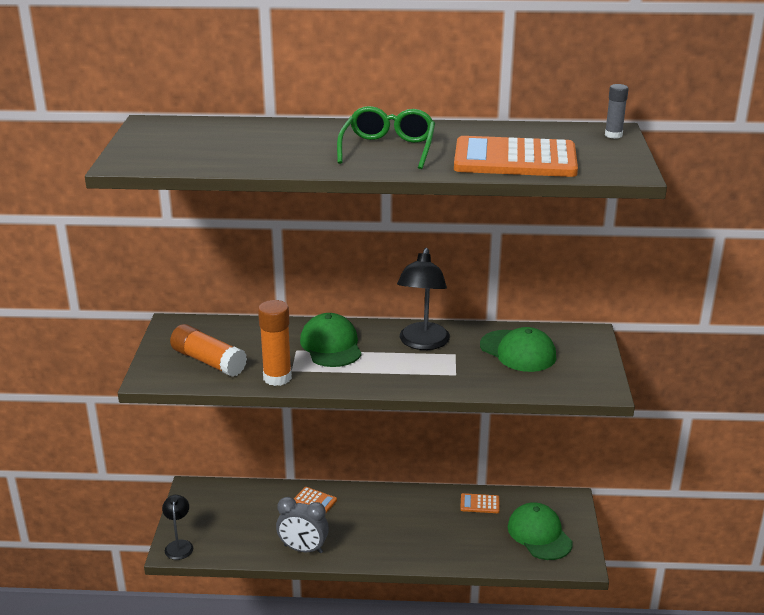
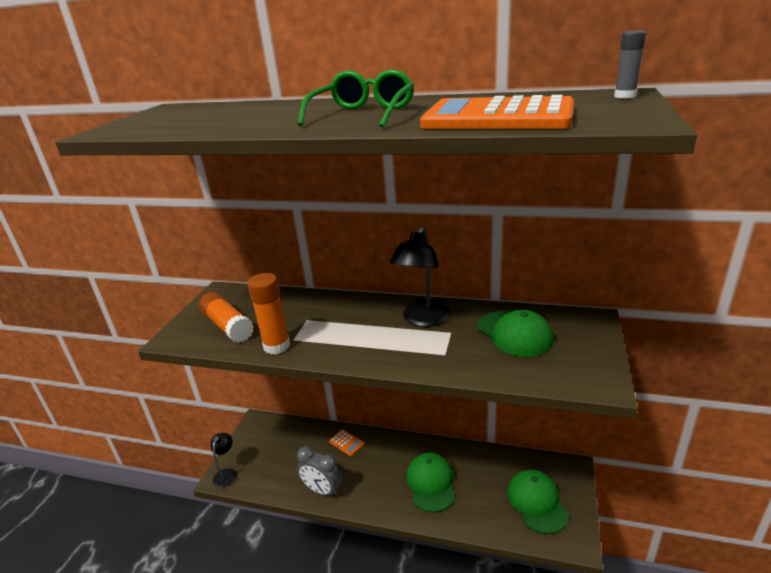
camera: 15 degrees right, 0 degrees up
green cap [300,313,362,367] -> green cap moved to [406,453,455,512]
orange calculator [460,493,499,513] -> none

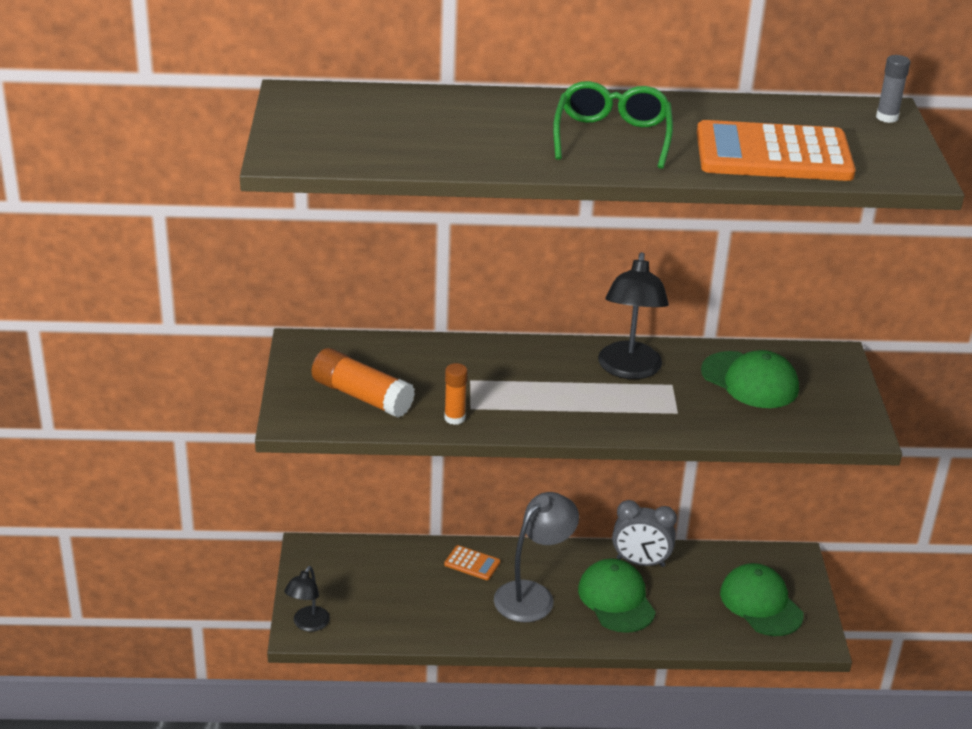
camera: 20 degrees left, 5 degrees up
black lamp [210,433,237,488] -> black lamp turned 150 degrees counterclockwise [284,566,330,632]
orange glue stick [247,273,290,355] -> orange glue stick [444,363,468,425], size x0.58
grey clock [297,446,342,497] -> grey clock moved to [612,500,677,567]
none -> grey lamp [494,492,579,622]

